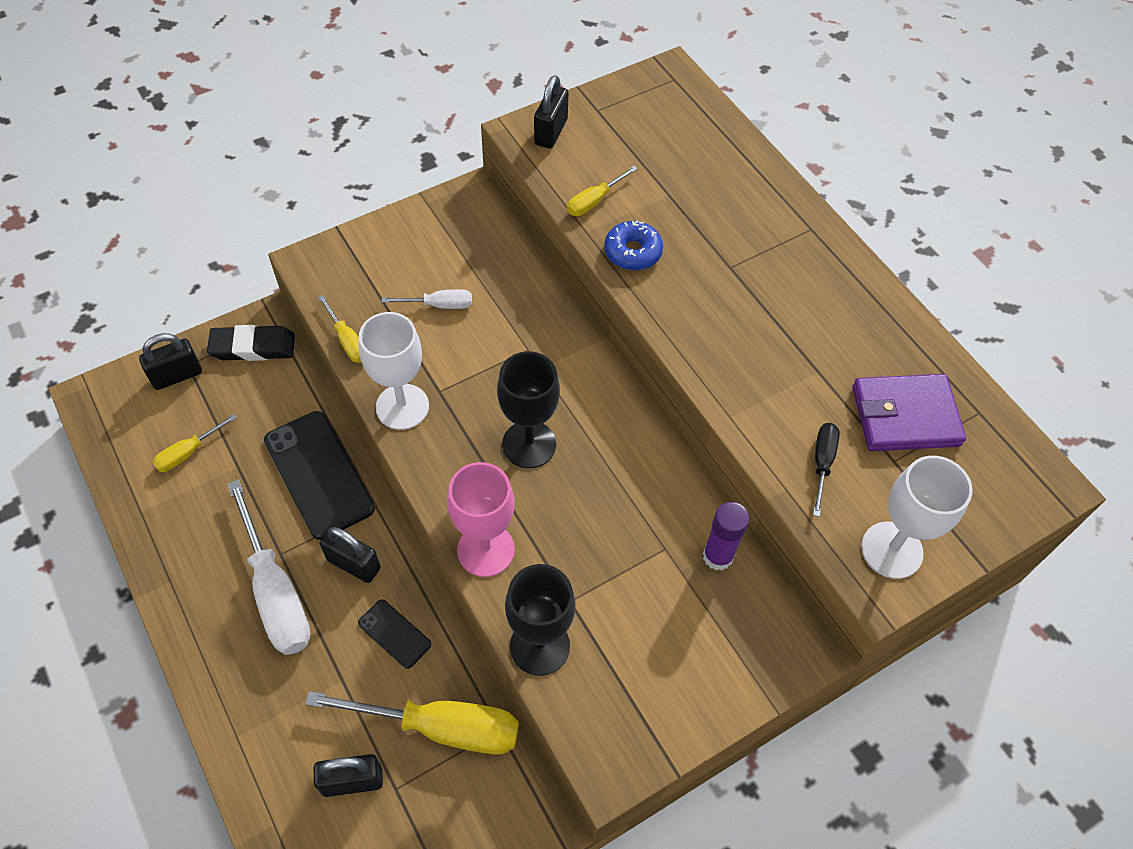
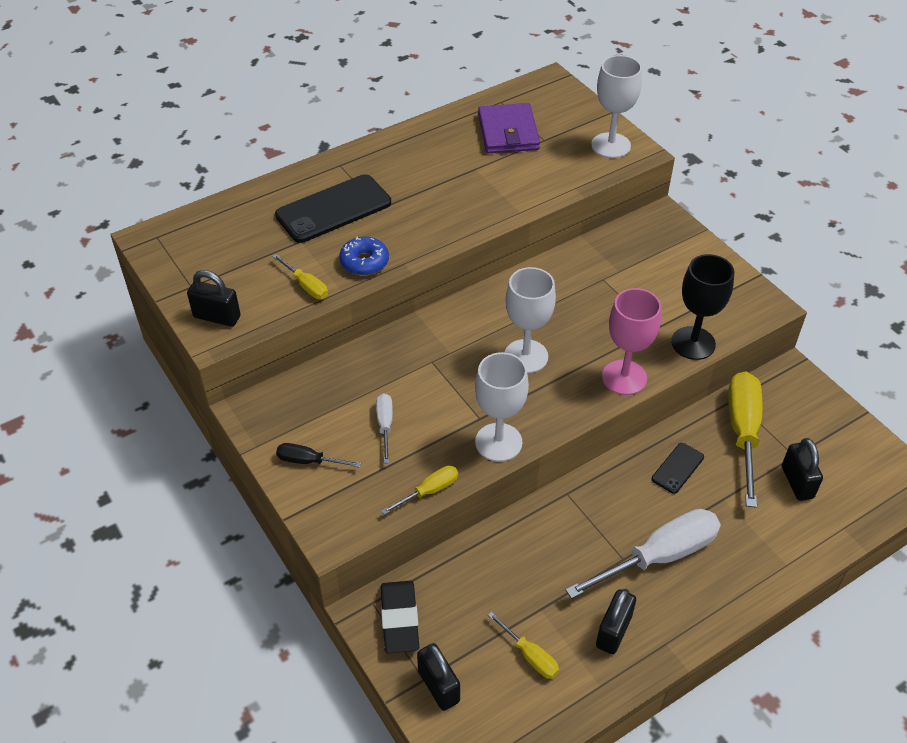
camera: 90 degrees left, 10 degrees down
black phone [264,411,375,540] -> black phone moved to [275,174,391,243]
black padlock [320,527,381,583] -> black padlock moved to [596,589,636,654]
black goblet [497,351,560,468] -> white goblet [505,267,556,373]
purple glue stick [703,502,750,570] -> none
black screwdriver [813,423,840,517] -> black screwdriver moved to [276,443,361,468]

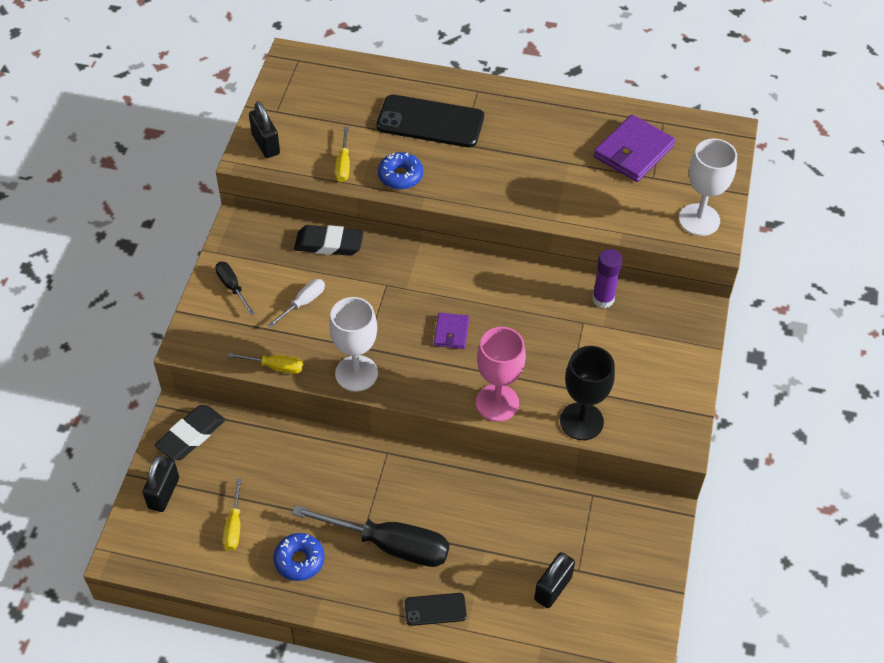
camera: 45 degrees right, 5 degrees up
white goblet [505,267,556,373] -> purple wallet [434,312,469,349]
white screwdriver [565,509,721,599] -> black screwdriver [292,505,449,567]
black padlock [596,589,636,654] -> blue donut [274,533,324,581]
black phone [652,443,704,494] -> black phone moved to [405,593,467,626]
yellow screwdriver [728,372,763,508] -> none
none -> black eraser [294,225,364,256]
none -> purple glue stick [592,249,622,308]

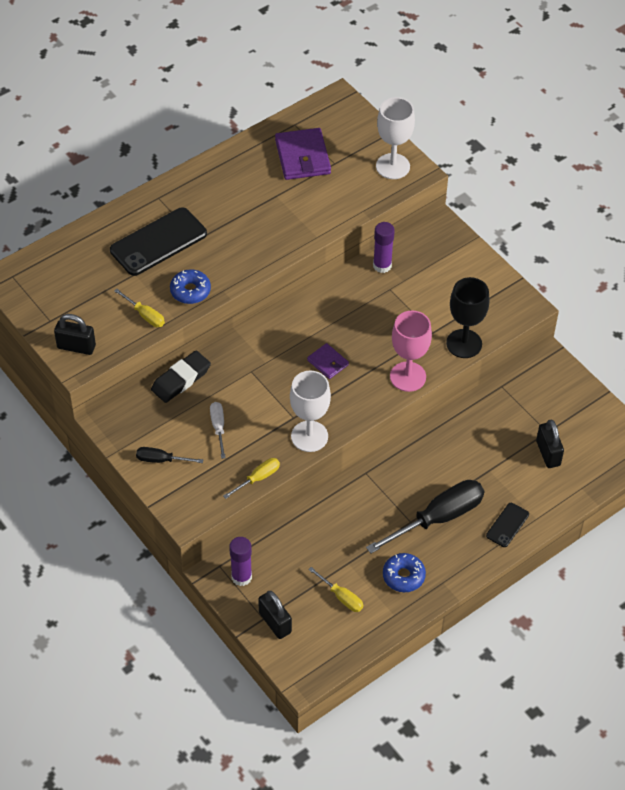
camera: 50 degrees left, 0 degrees up
black eraser [155,405,225,460] -> purple glue stick [229,537,252,586]

